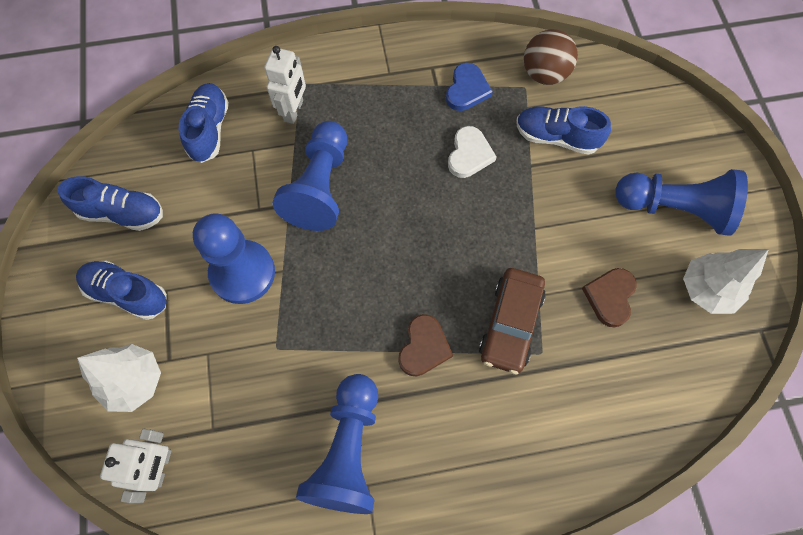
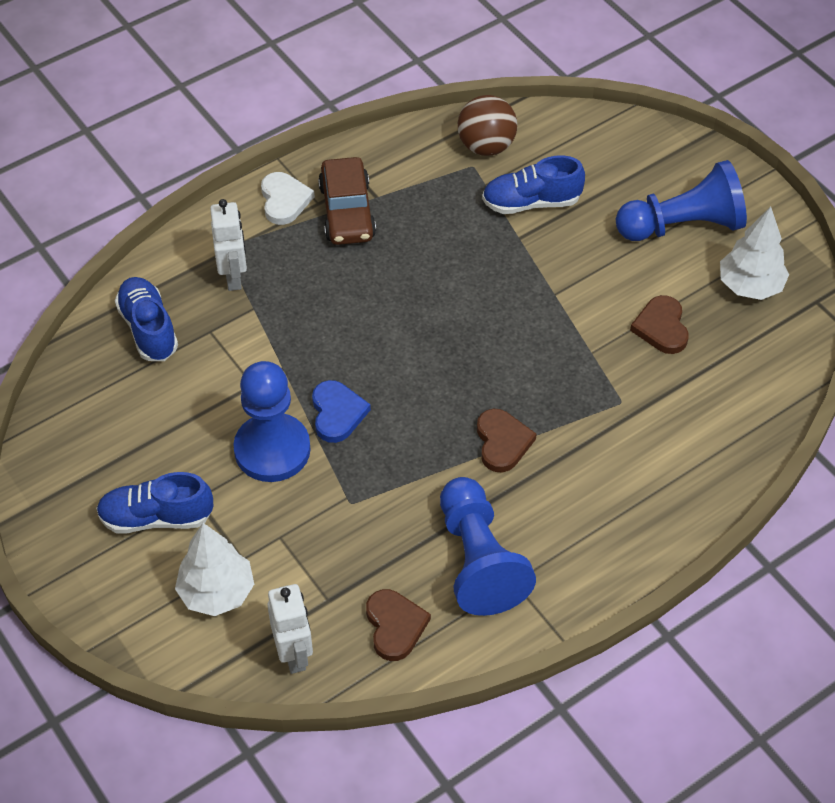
camera: 25 degrees left, 15 degrees down
blue shoe [58,176,163,231] -> none
blue pawn [272,121,347,231] -> none
blue heart [446,63,493,111] -> blue heart moved to [312,380,371,443]
white heart [448,126,496,178] -> white heart moved to [261,172,315,225]
brown car [479,268,546,375] -> brown car moved to [318,157,376,245]
none -> brown heart [366,589,431,661]

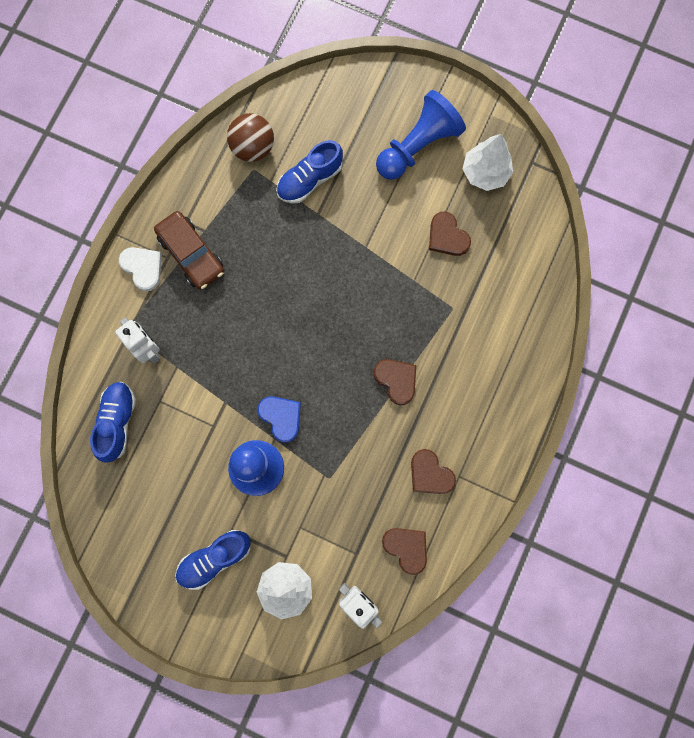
camera: 30 degrees left, 25 degrees up
blue shoe [115,277,178,361] -> blue shoe turned 60 degrees clockwise [90,382,136,463]
blue pawn [440,477,536,616] -> brown heart [411,449,456,494]

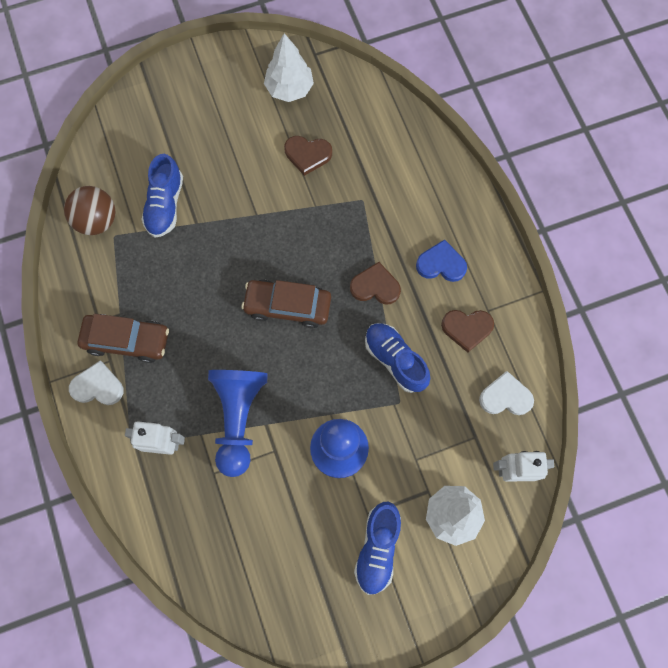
camera: 45 degrees left, 5 degrees down
blue shoe [90,382,136,463] -> blue shoe moved to [365,323,430,393]
blue heart [257,396,301,443] -> blue heart moved to [416,239,467,282]
blue pawn [376,90,466,180] -> blue pawn moved to [208,370,268,477]
brown heart [382,528,427,575] -> white heart [479,371,534,415]
none -> brown car [242,280,331,328]

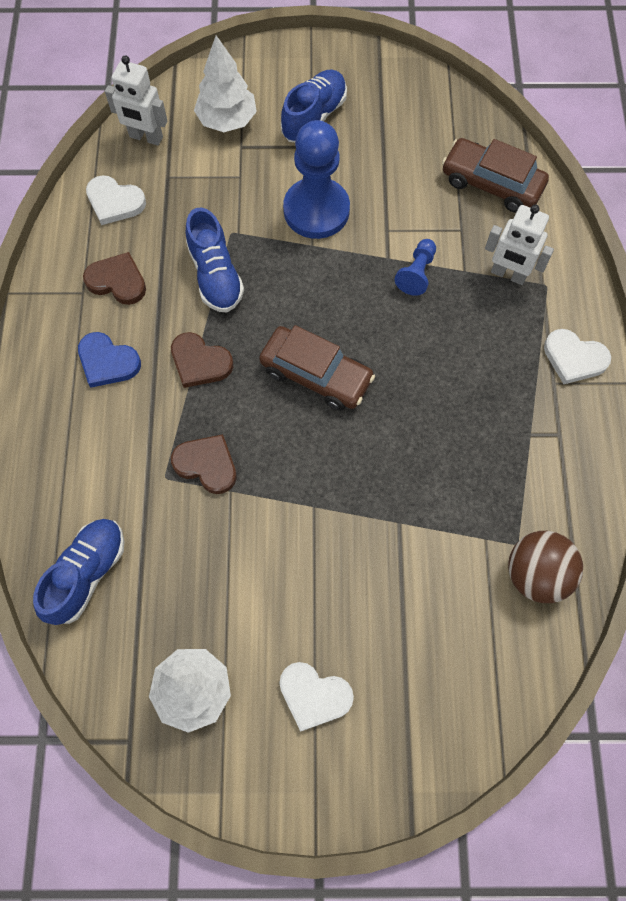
camera: 160 degrees left, 5 degrees down
brown car [78,314,169,363] -> brown car moved to [442,138,549,213]
blue shoe [141,154,183,237] -> blue shoe moved to [33,519,125,625]
blue pawn [208,370,268,477] -> blue pawn [395,239,436,296], size x0.48
brown heart [284,136,332,176] -> brown heart moved to [171,434,237,494]
none -> white heart [279,662,354,732]

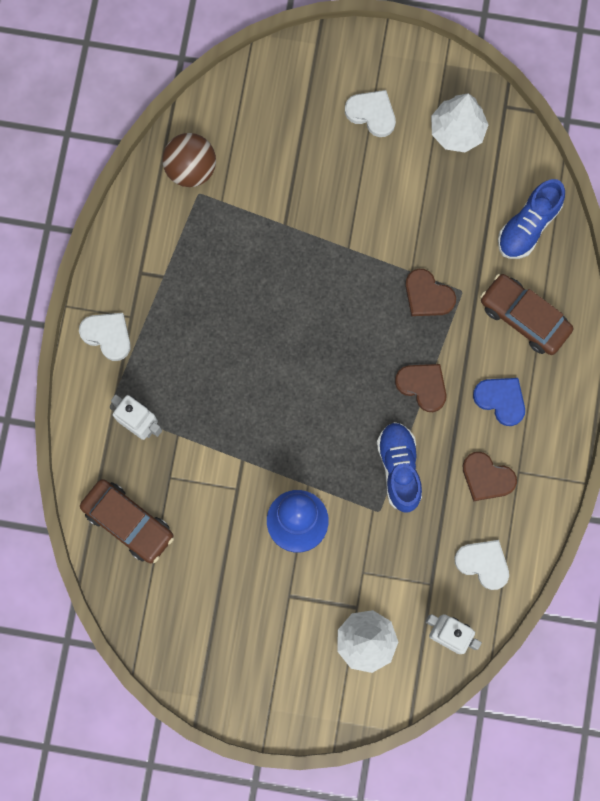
camera: 170 degrees left, 10 degrees up
brown car [259,325,375,411] -> brown car moved to [481,274,573,355]
blue shoe [281,69,347,142] -> none
blue pawn [395,239,436,296] -> none

